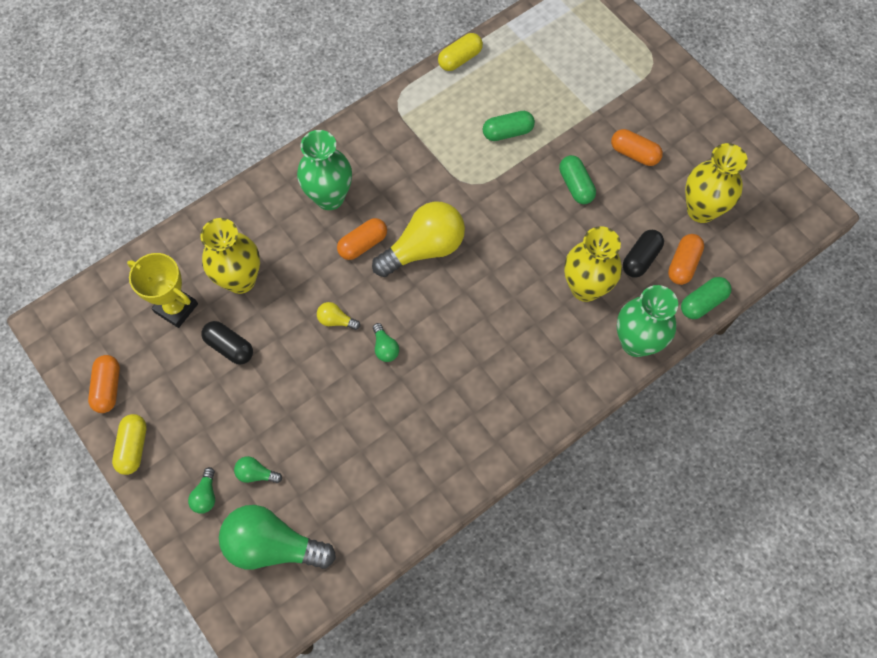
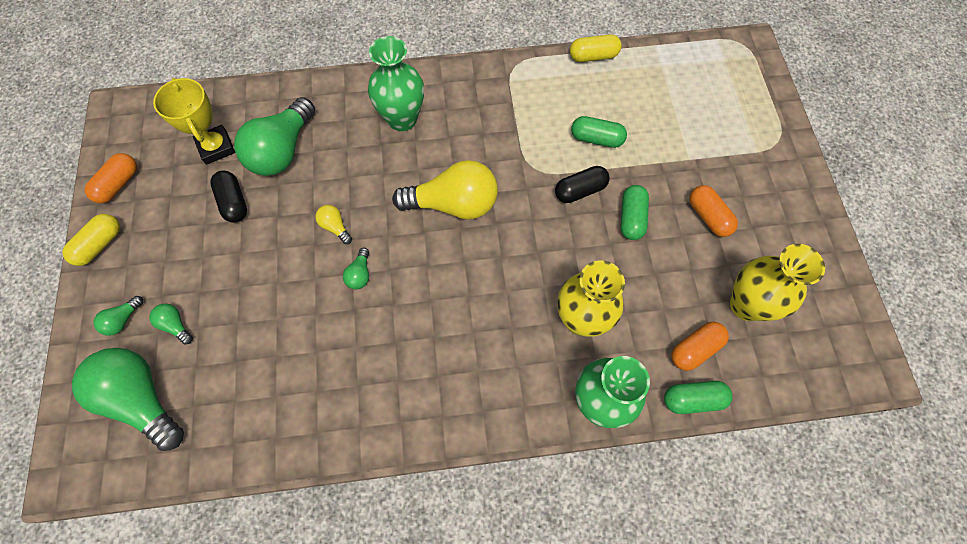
camera: 30 degrees right, 0 degrees up
yellow vase [200,218,260,294] -> green light bulb [234,97,315,176]
orange capsule [337,218,387,260] -> none
black capsule [623,230,664,278] -> black capsule moved to [555,166,610,203]

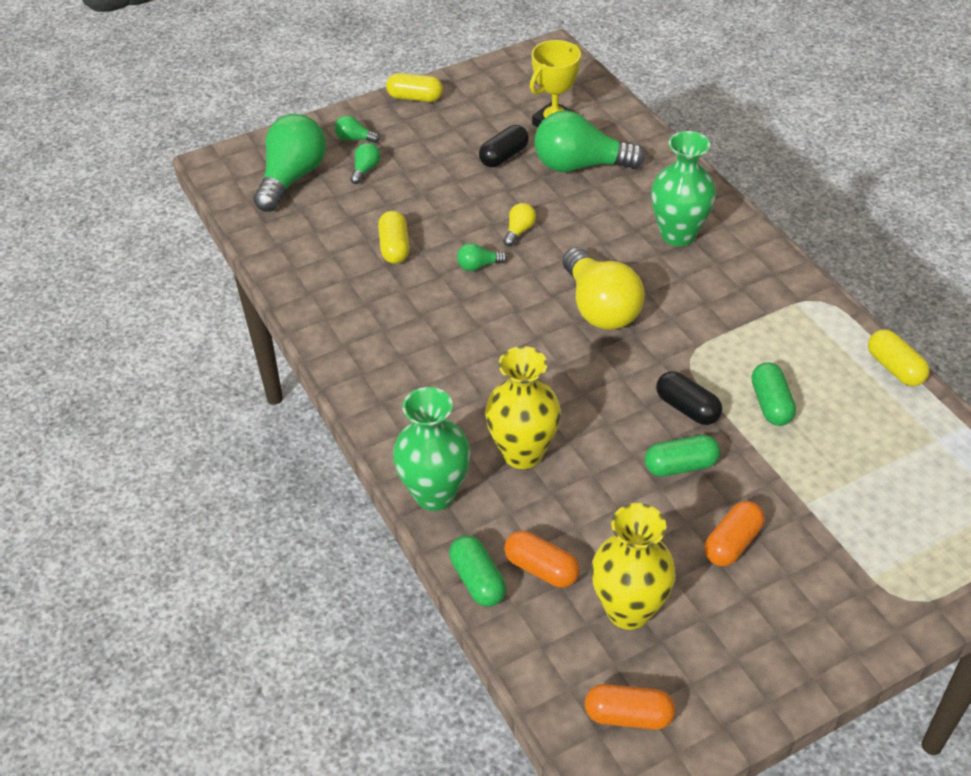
camera: 70 degrees right, 20 degrees down
orange capsule [84,153,137,203] -> orange capsule moved to [585,684,675,730]
none -> yellow capsule [378,211,409,264]

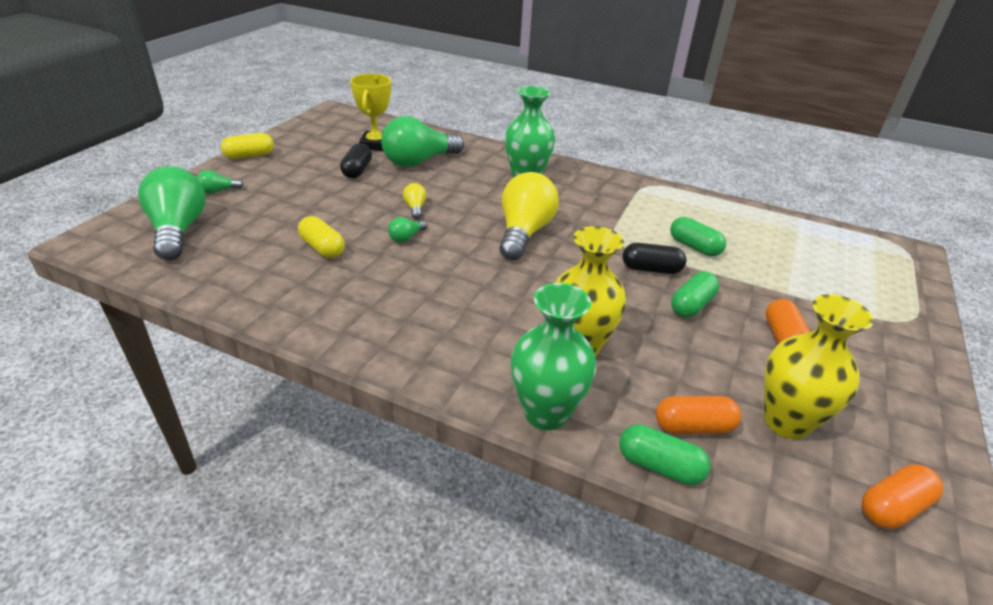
camera: 40 degrees left, 10 degrees down
green light bulb [350,143,380,184] -> none
yellow light bulb [563,247,645,330] -> yellow light bulb turned 105 degrees counterclockwise [499,172,559,260]
yellow capsule [868,329,930,386] -> none

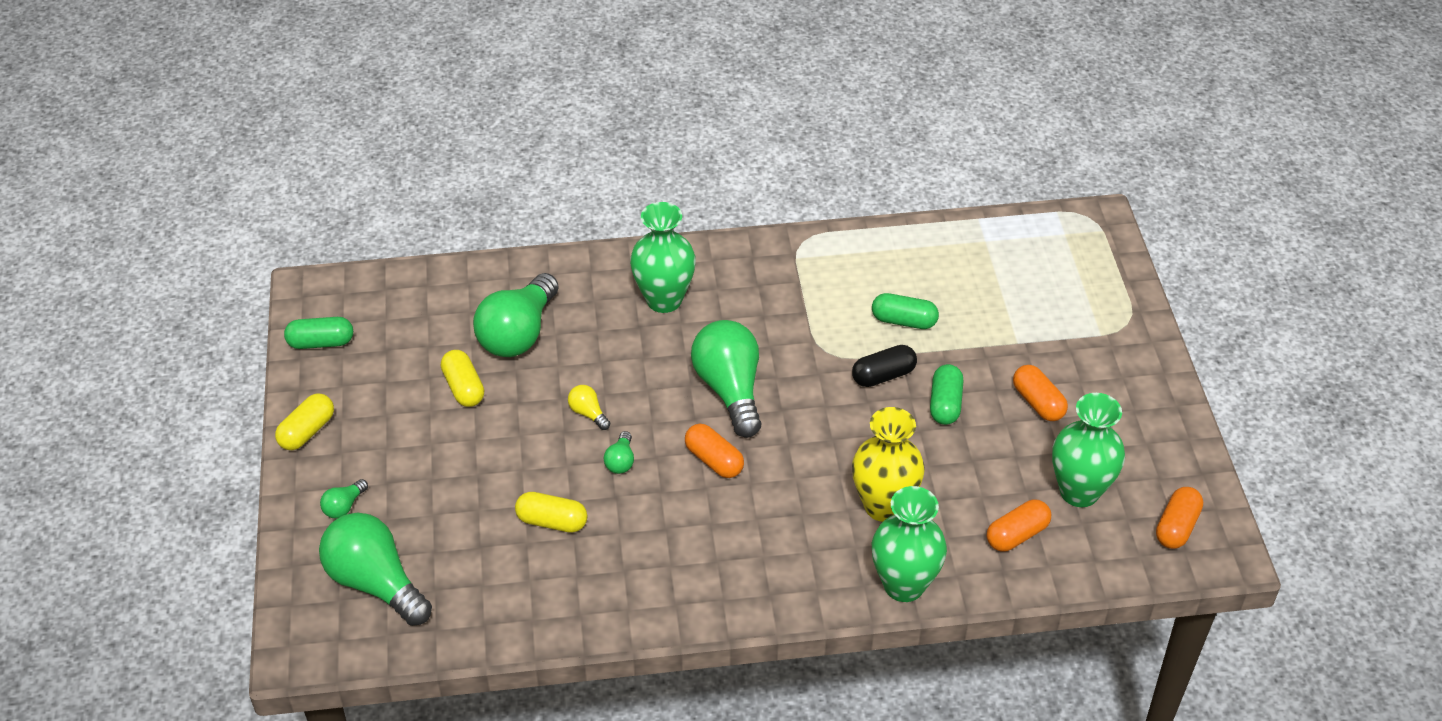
camera: 30 degrees left, 10 degrees up
black capsule [340,143,372,178] -> yellow capsule [441,350,484,407]
yellow trophy [350,74,391,151] -> none
yellow light bulb [499,172,559,260] -> green light bulb [691,320,761,438]
green capsule [619,424,711,485] -> green capsule moved to [284,317,353,349]
yellow vase [764,294,874,439] -> green vase [1052,393,1125,507]
none -> orange capsule [685,424,744,478]

